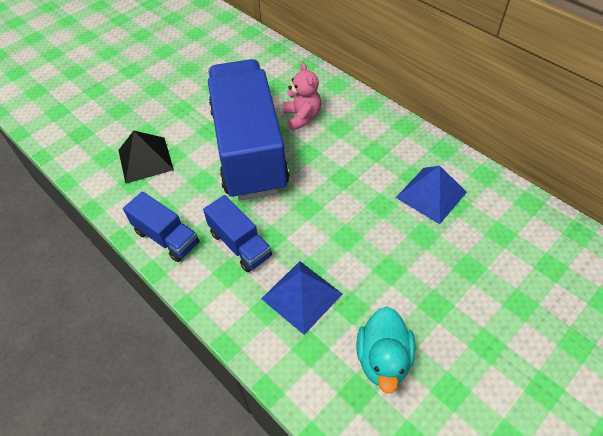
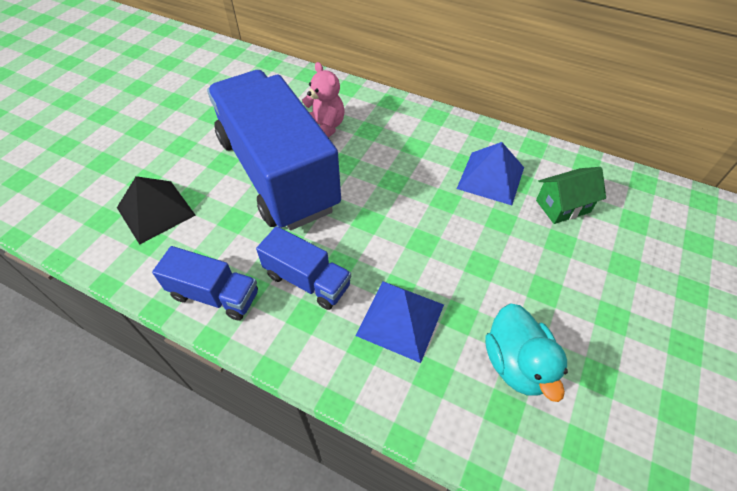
camera: 20 degrees left, 0 degrees up
none -> green house [536,167,606,224]

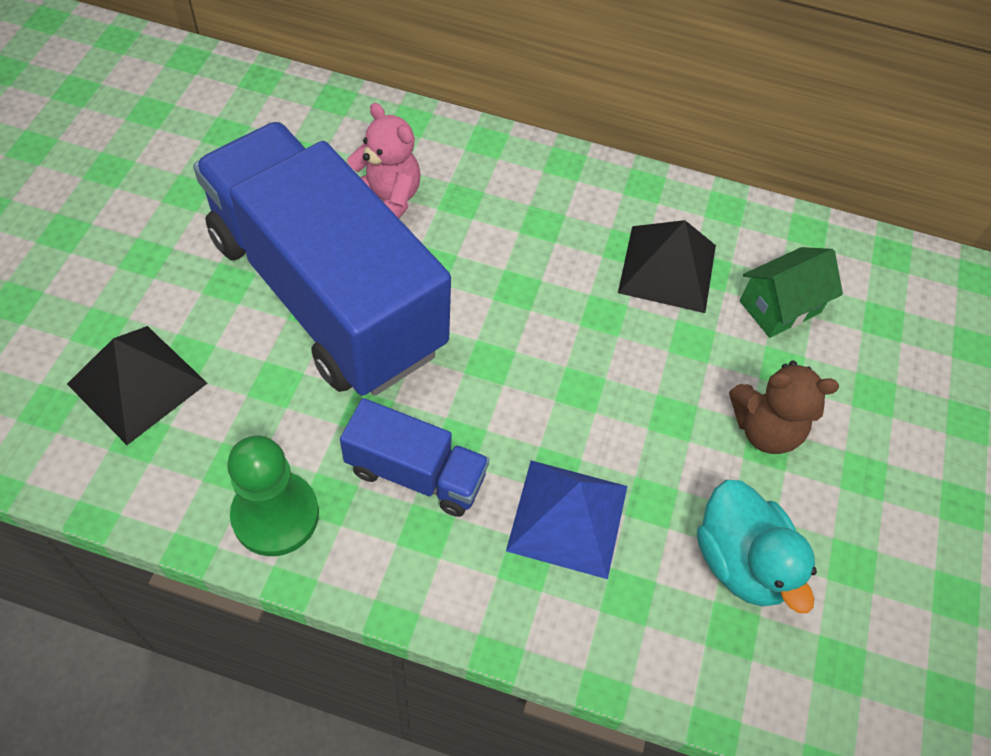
camera: 15 degrees left, 5 degrees up
blue truck [152,246,258,321] -> green pawn [227,436,319,556]
blue pyramid [457,142,524,205] -> black pyramid [618,220,716,313]
none -> brown teddy bear [729,361,839,454]

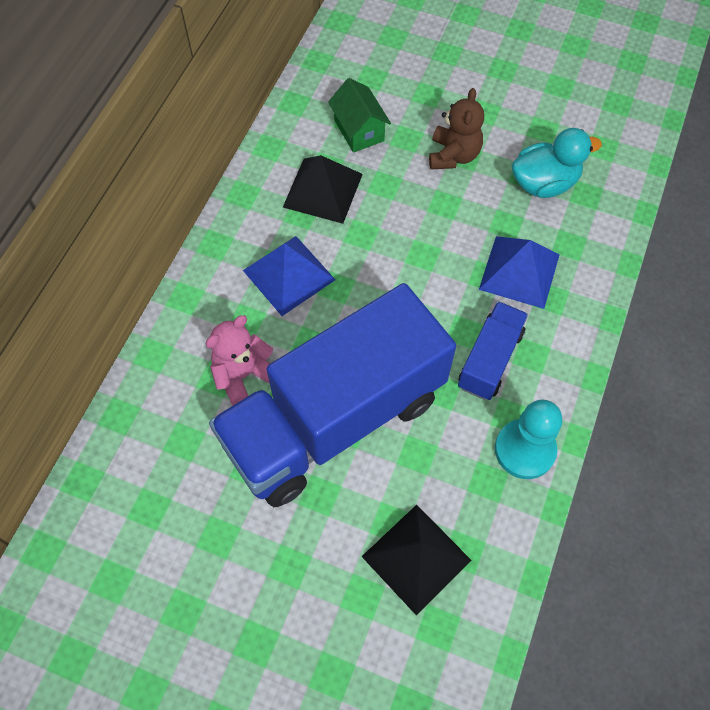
camera: 80 degrees left, 5 degrees up
green pawn [227,436,319,556] -> turquoise pawn [495,400,563,479]
none -> blue pyramid [243,236,336,316]

